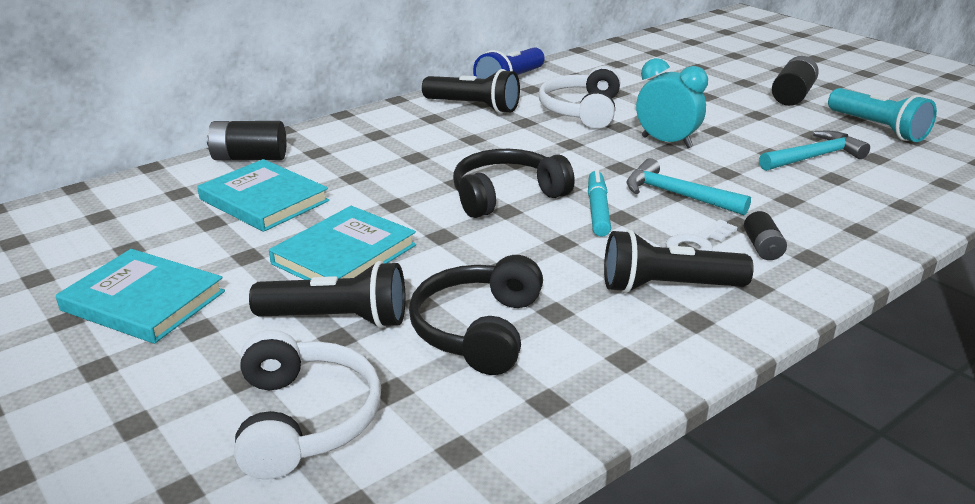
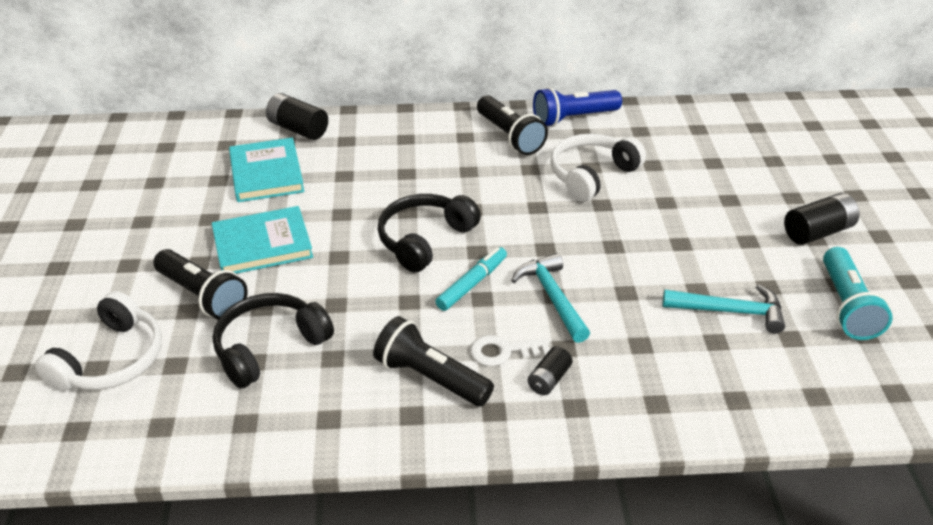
camera: 35 degrees right, 10 degrees up
turquoise book [56,249,225,344] -> none
black headphones [453,149,575,218] -> black headphones turned 60 degrees counterclockwise [378,194,481,273]
turquoise clock [636,58,708,148] -> none

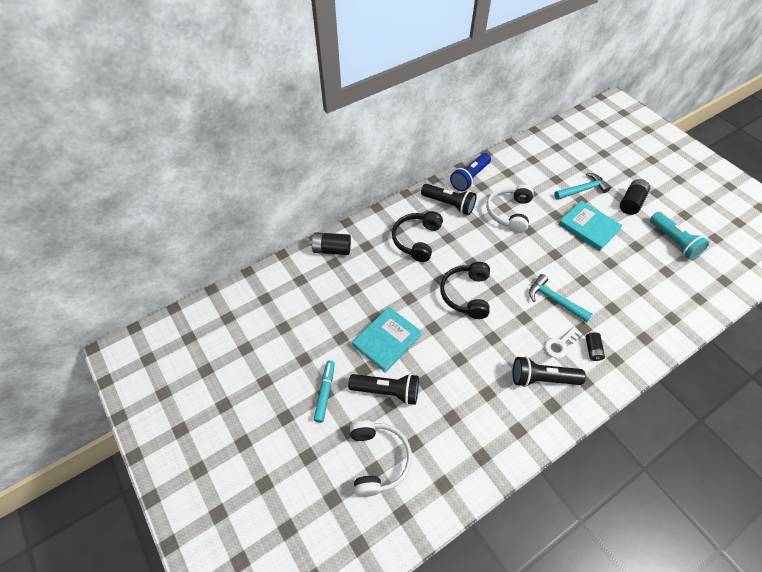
camera: 30 degrees left, 15 degrees up
black headphones [213,293,334,388] -> black headphones moved to [392,211,443,262]
turquoise book [229,138,304,202] -> turquoise book moved to [559,201,623,251]
turquoise marker [435,247,507,311] -> turquoise marker moved to [314,361,335,423]
turquoise hammer [663,284,785,334] -> turquoise hammer moved to [554,173,611,200]

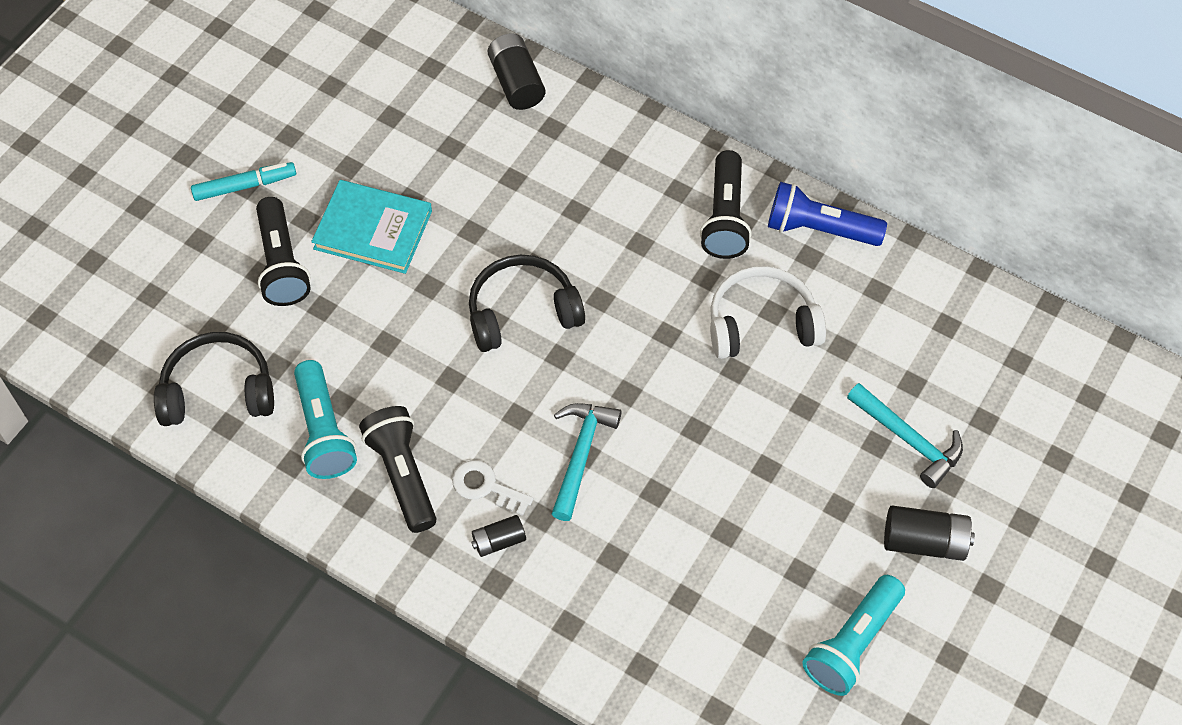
camera: 65 degrees right, 5 degrees up
white headphones [350,420,412,497] -> none
black headphones [392,211,443,262] -> black headphones moved to [154,332,274,426]
turquoise book [559,201,623,251] -> none
none -> turquoise flashlight [294,360,357,479]

